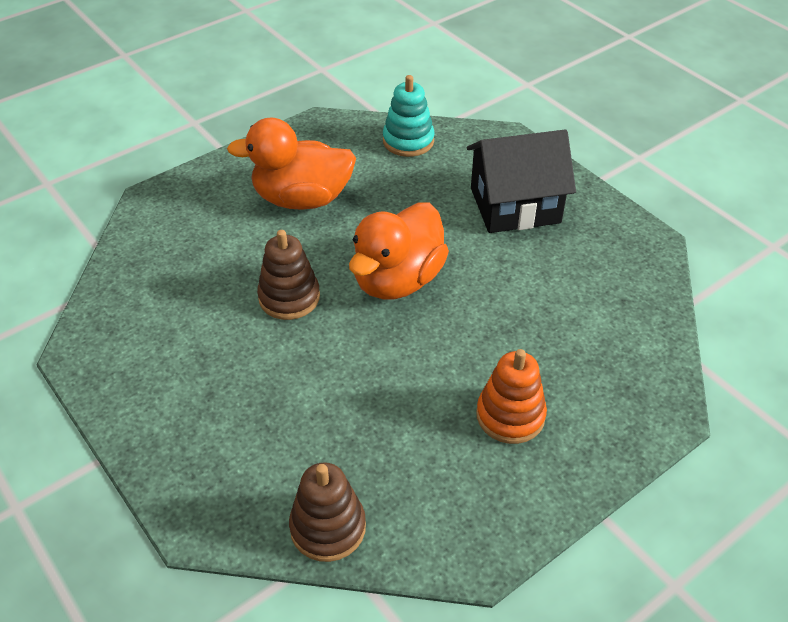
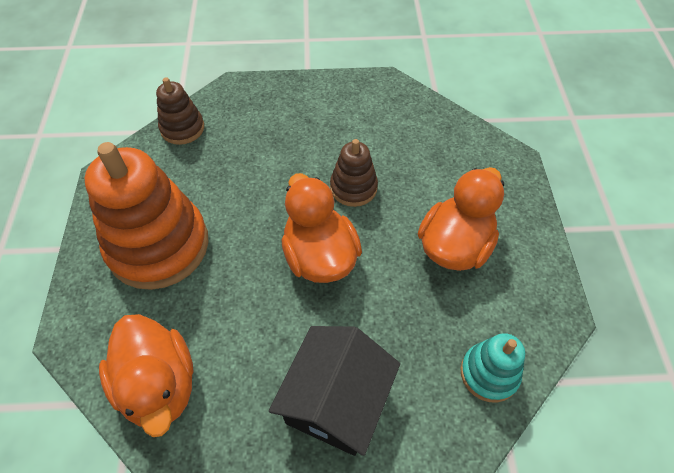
camera: 125 degrees right, 10 degrees up
orange stacking toy [476,349,547,444] -> orange stacking toy [85,142,209,290], size x1.99
none -> orange duck [99,314,194,437]

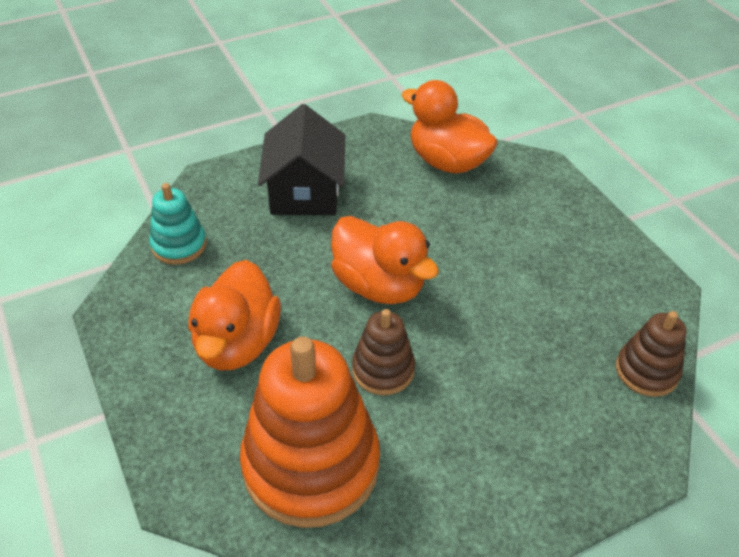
camera: 155 degrees right, 10 degrees down
orange stacking toy [85,142,209,290] -> orange stacking toy moved to [240,336,380,528]

